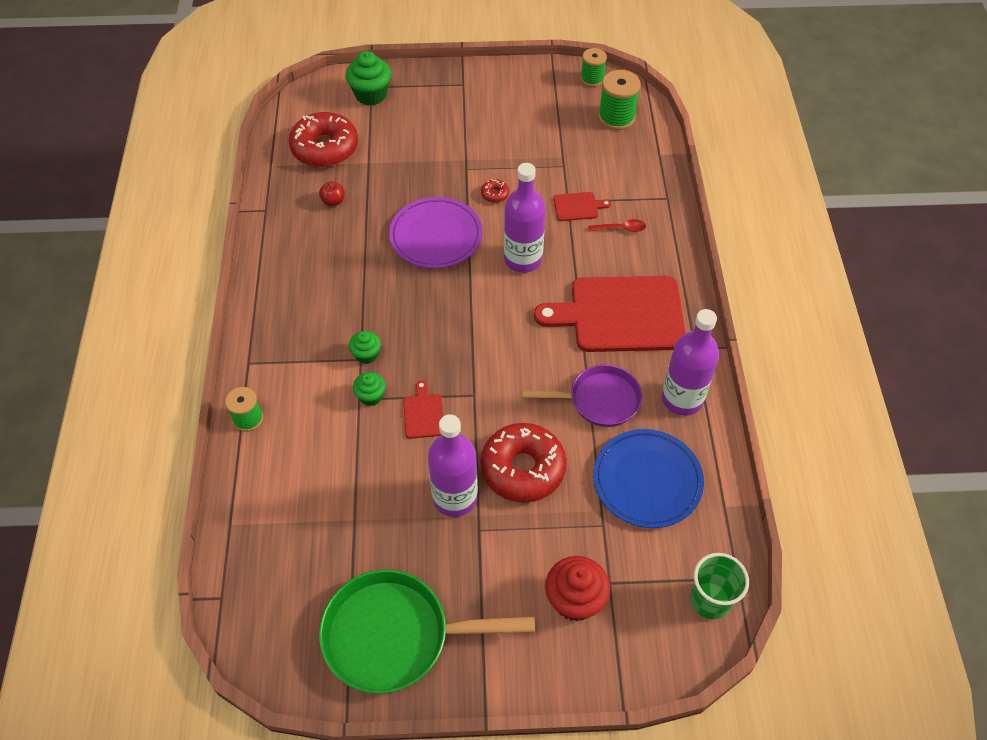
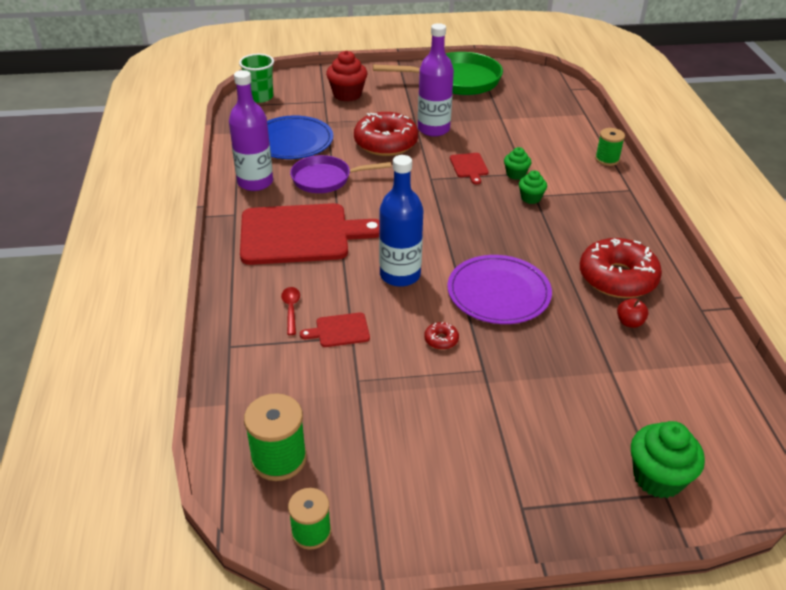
camera: 175 degrees right, 15 degrees down
red donut [289,112,358,167] -> red donut moved to [580,238,662,298]
purple bottle [504,163,546,273] -> blue bottle [379,155,423,287]
red spoon [588,219,646,232] -> red spoon turned 90 degrees clockwise [281,287,300,335]

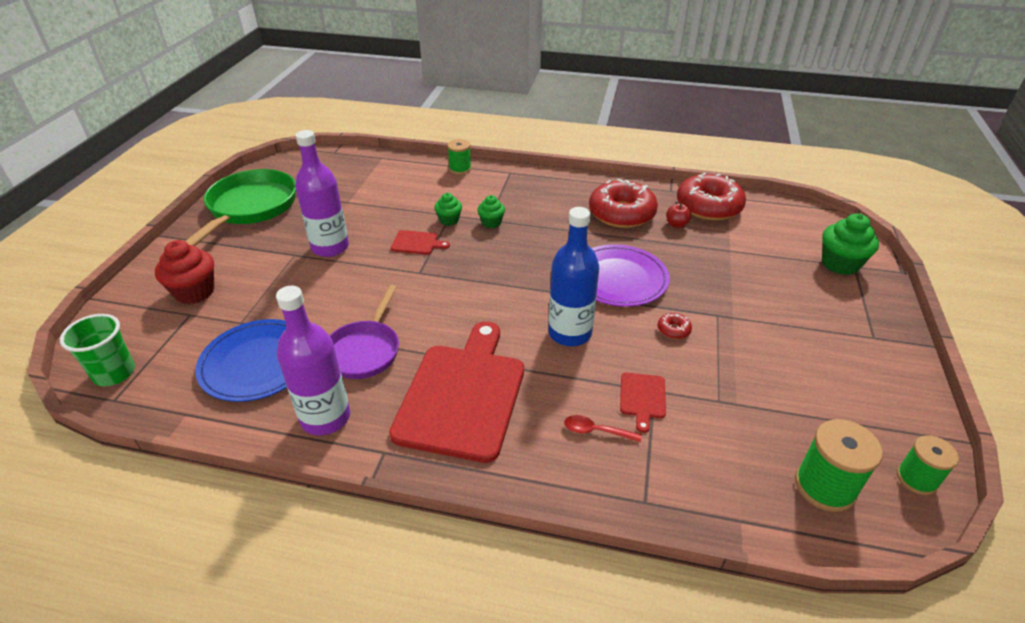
camera: 70 degrees left, 0 degrees up
red donut [354,112,418,156] -> red donut moved to [677,173,746,220]

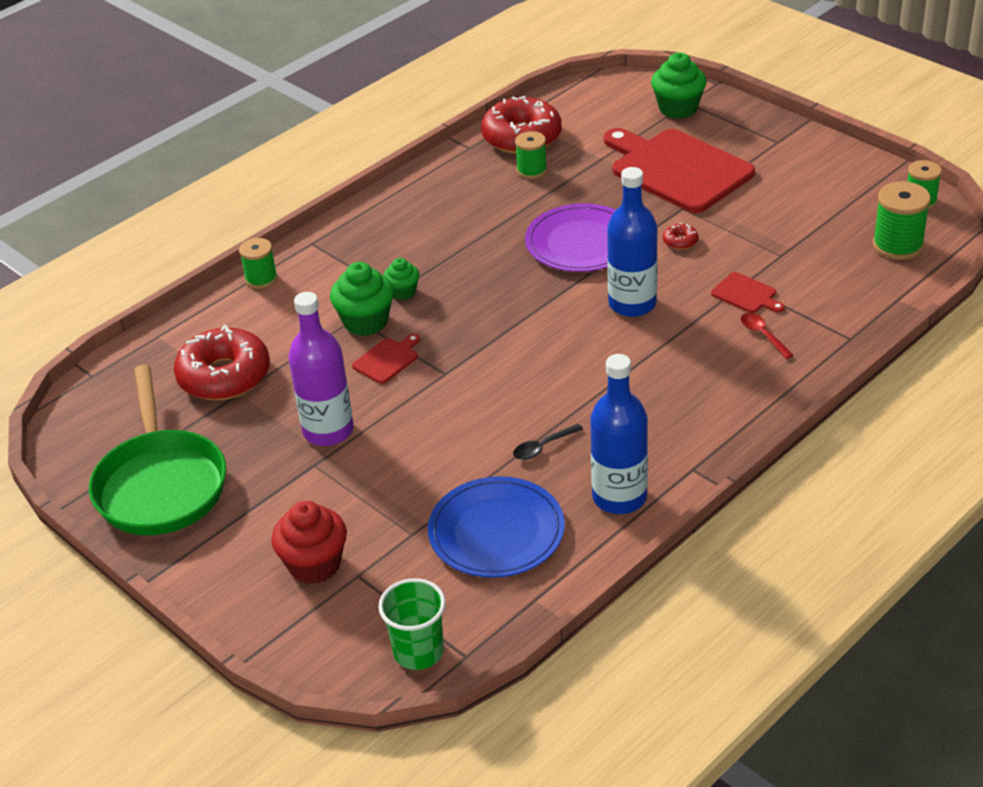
camera: 55 degrees left, 0 degrees up
green pan [185,169,296,246] -> green pan turned 150 degrees counterclockwise [89,365,226,535]
purple bottle [276,286,350,435] -> blue bottle [590,354,648,514]
purple pan [330,285,399,379] -> black spoon [513,424,583,460]
red cutting board [389,321,524,463] -> red cutting board moved to [604,128,755,213]
green cupcake [434,193,462,226] -> green cupcake [330,262,394,336], size x1.71
red spoon [564,415,642,442] -> red spoon turned 105 degrees clockwise [741,313,793,359]
red donut [589,179,658,228] -> red donut moved to [174,325,270,400]
red apple [666,203,692,228] -> green spool [515,131,547,179]

